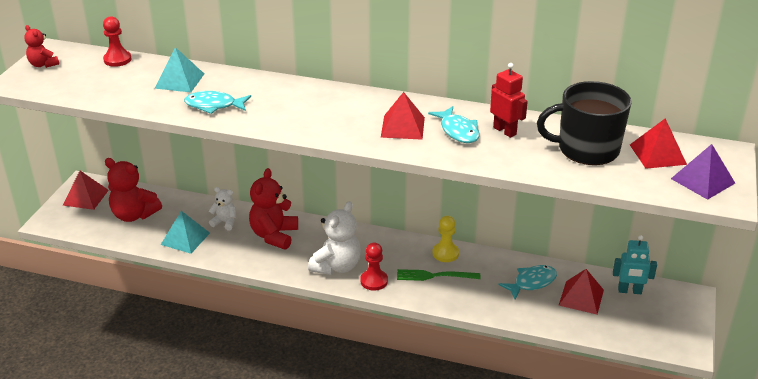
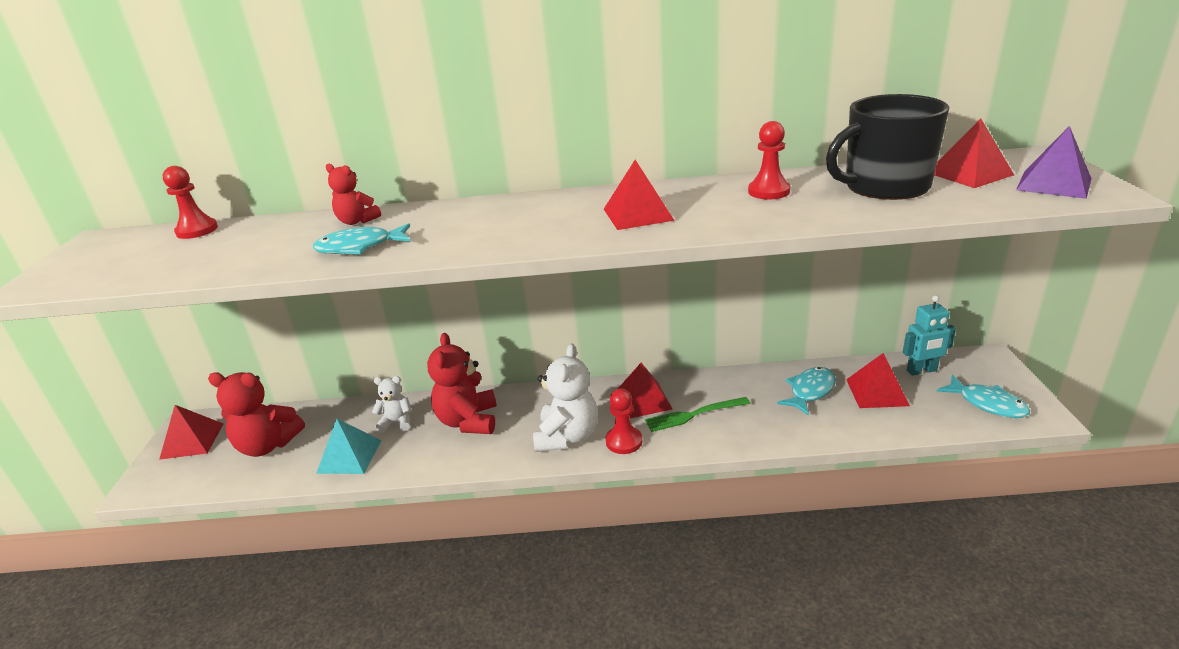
camera: 15 degrees left, 5 degrees down
red teddy bear [24,25,59,68] -> red teddy bear moved to [326,164,381,225]
turquoise pyramid [154,47,204,93] -> none
turquoise fish [428,106,480,143] -> turquoise fish moved to [937,375,1030,418]
yellow pawn [432,216,459,262] -> none
red robot [490,63,528,138] -> red pawn [748,121,790,199]
none -> red pyramid [618,363,672,418]

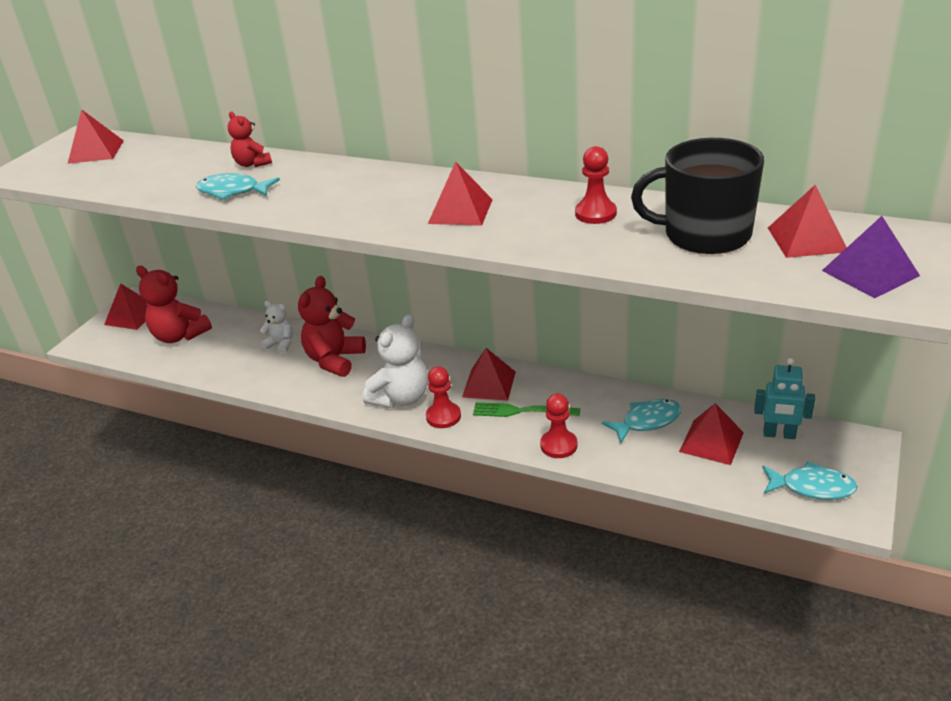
camera: 25 degrees right, 5 degrees up
red pawn [162,166,218,239] -> red pawn moved to [540,394,577,458]
turquoise pyramid [316,419,381,474] -> none
turquoise fish [937,375,1030,418] -> turquoise fish turned 60 degrees counterclockwise [762,461,858,500]
none -> red pyramid [67,109,124,164]

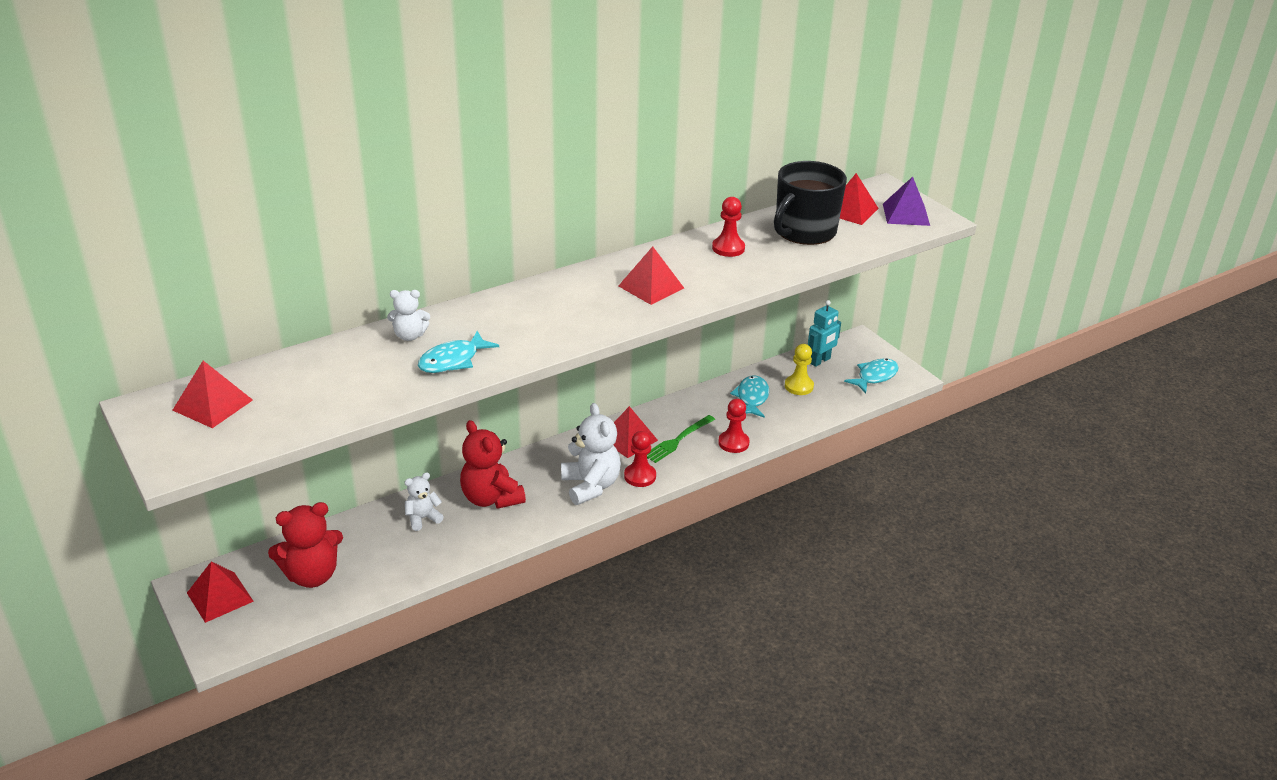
camera: 60 degrees left, 0 degrees up
red teddy bear [228,112,272,167] -> white teddy bear [387,290,430,341]
red pyramid [679,403,744,465] -> yellow pawn [785,344,814,395]

